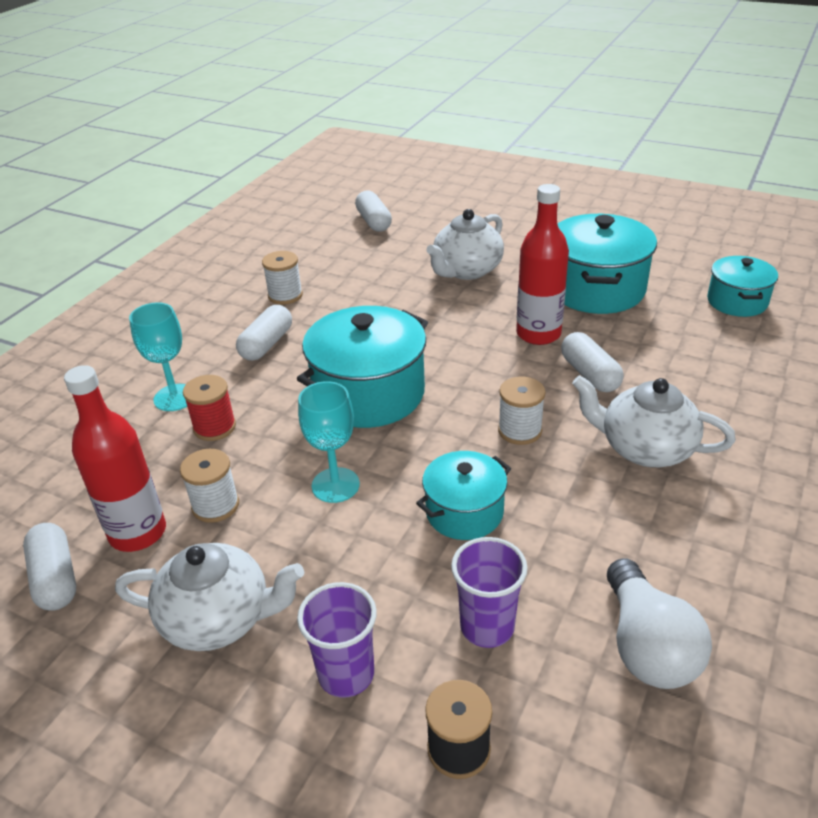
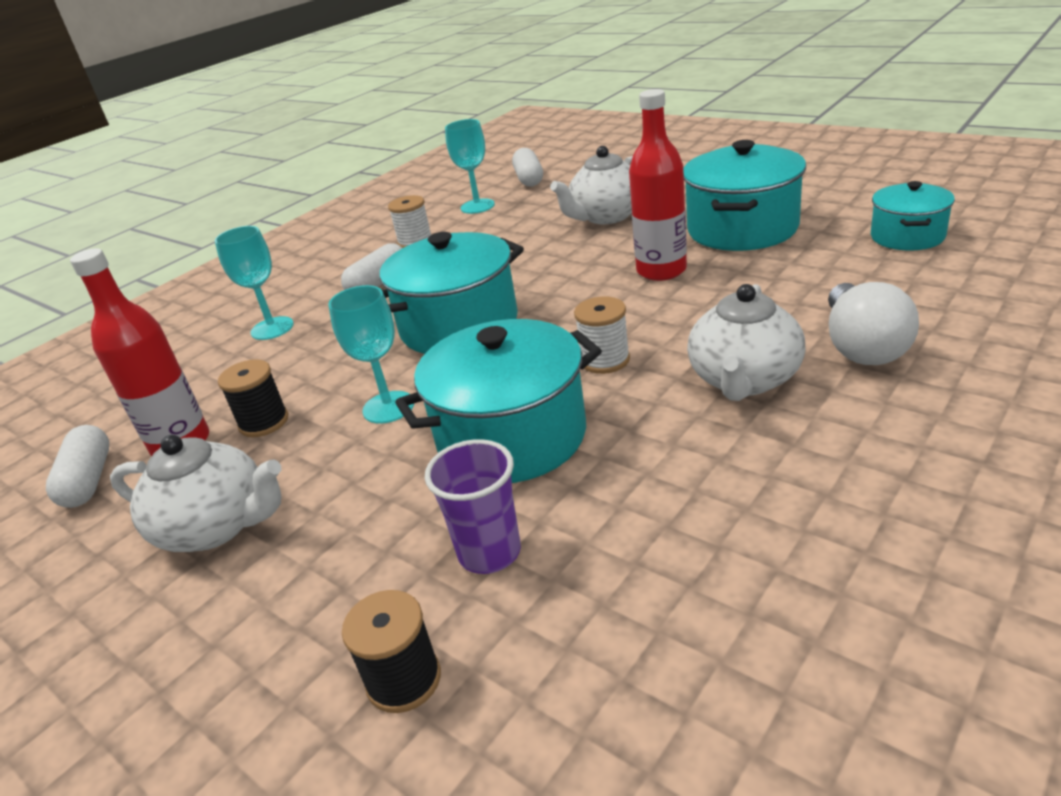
camera: 15 degrees right, 5 degrees down
white spool [180,449,239,523] -> black spool [218,359,288,437]
red spool [183,375,236,441] -> none
purple cup [297,582,377,697] -> none
turquoise pot [416,451,511,540] -> turquoise pot [395,319,602,483], size x1.70
white capsule [561,332,624,392] -> none
white teapot [572,375,736,467] -> white teapot turned 105 degrees counterclockwise [687,284,806,401]
white light bulb [607,558,712,689] -> white light bulb moved to [828,282,919,365]
none -> turquoise goblet [445,119,495,214]

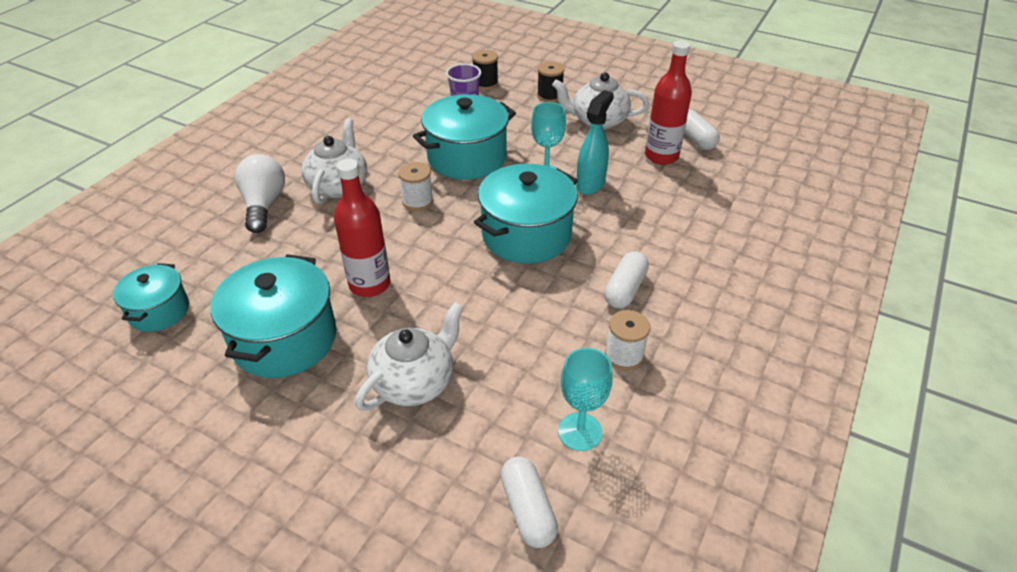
camera: 165 degrees right, 10 degrees up
turquoise goblet [215,226,294,340] -> none
black spool [218,359,288,437] -> black spool moved to [537,61,565,102]
none -> turquoise spray bottle [576,90,614,195]

